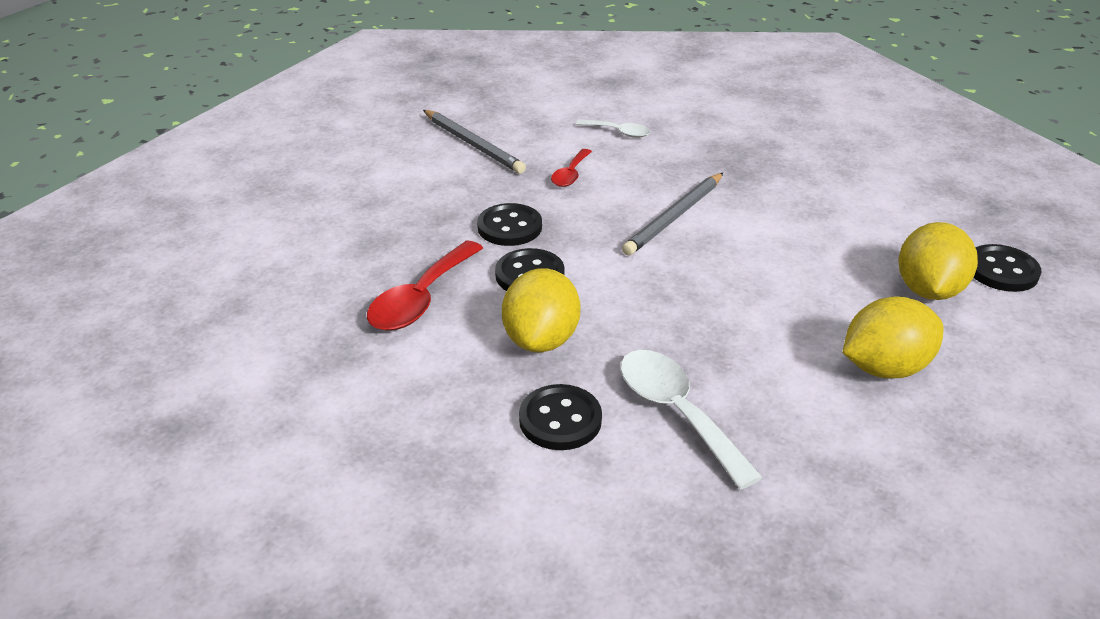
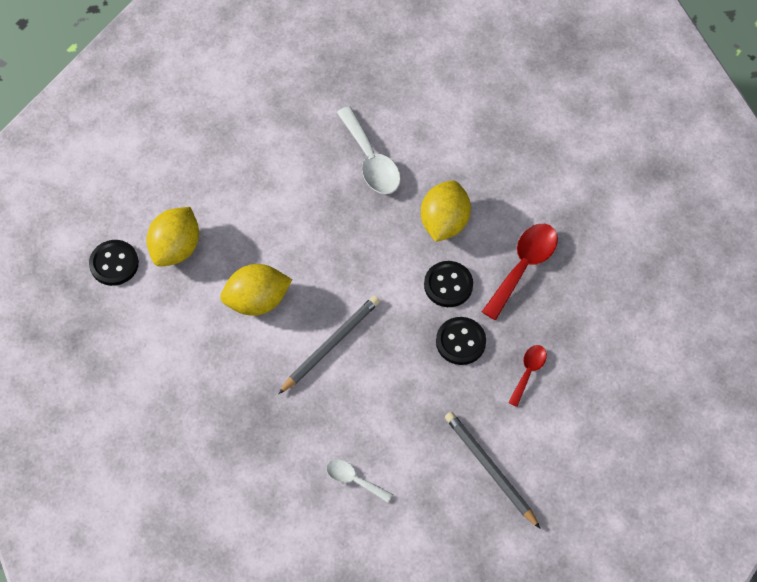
camera: 175 degrees left, 25 degrees up
black button [519,384,602,450] -> none
red spoon [551,149,592,187] -> red spoon moved to [508,345,547,407]
yellow lemon [842,296,943,378] -> yellow lemon moved to [220,264,292,316]

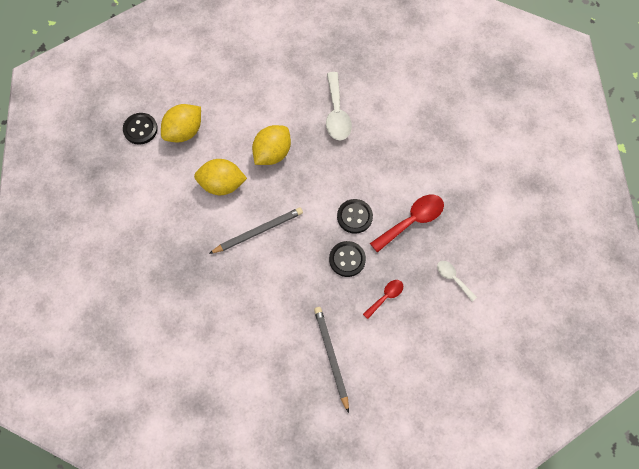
camera: 20 degrees right, 5 degrees up
white spoon [326,459,393,503] -> white spoon moved to [437,261,477,302]
yellow lemon [421,180,471,242] -> yellow lemon moved to [252,125,291,165]

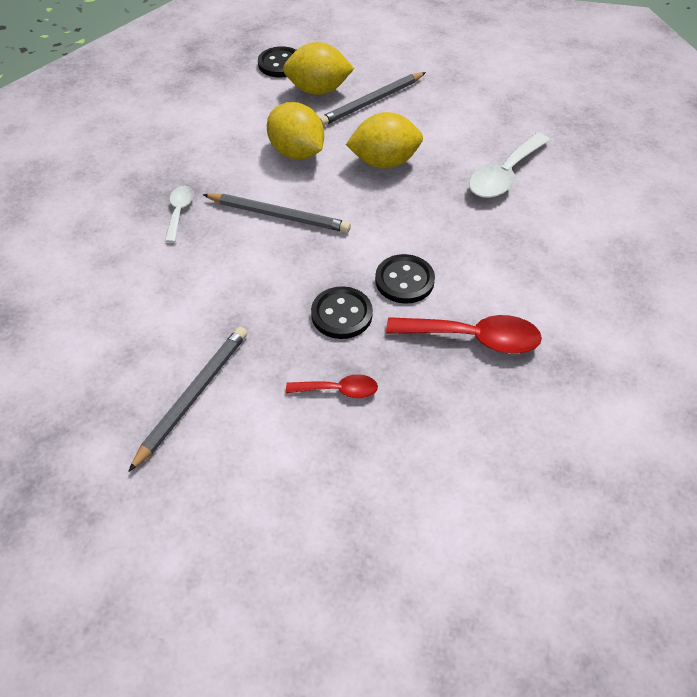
camera: 45 degrees right, 15 degrees down
white spoon [437,261,477,302] -> white spoon moved to [165,186,194,243]
none -> grey pencil [319,72,426,126]

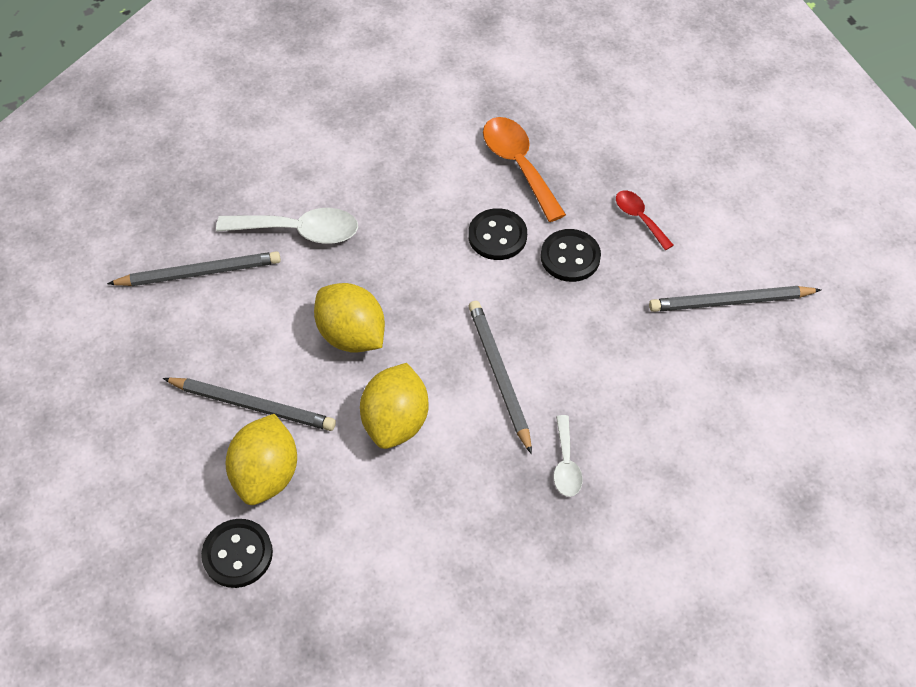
camera: 125 degrees left, 5 degrees up
white spoon [165,186,194,243] -> white spoon turned 60 degrees counterclockwise [553,415,583,497]
yellow lemon [283,42,354,95] -> yellow lemon turned 45 degrees clockwise [226,414,297,505]
red spoon [386,315,542,354] -> orange spoon [483,117,566,222]
none -> grey pencil [107,251,281,286]

